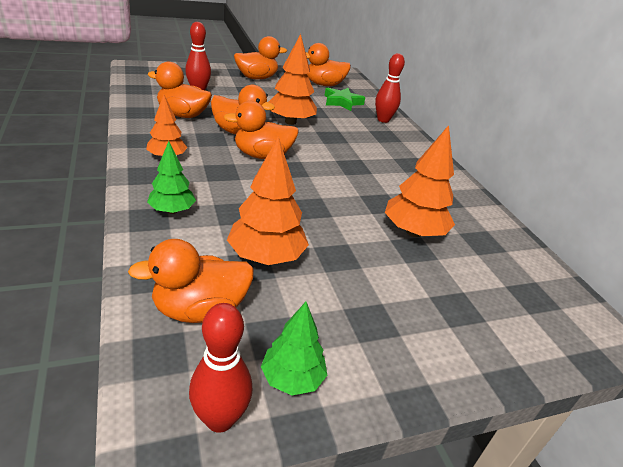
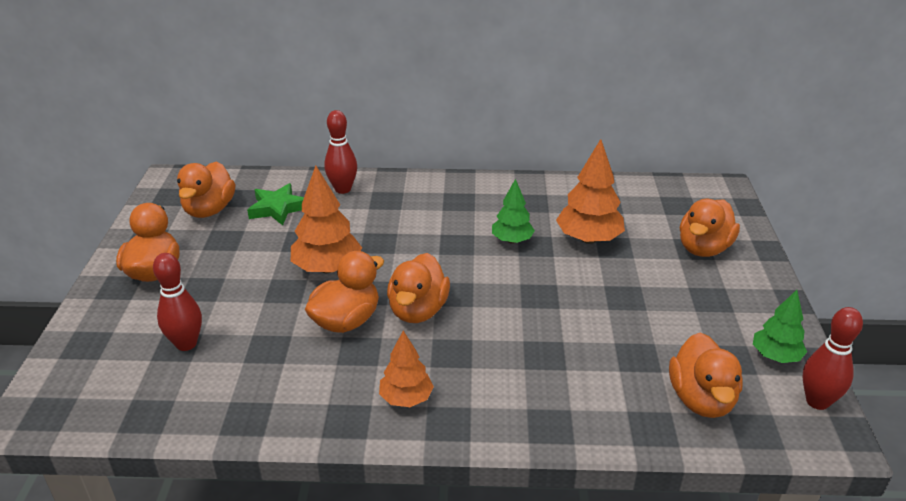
camera: 65 degrees left, 0 degrees up
orange duck [147,62,212,118] -> orange duck moved to [680,198,740,257]
green tree [147,141,196,214] -> green tree moved to [492,179,535,244]
orange tree [227,136,309,265] -> none

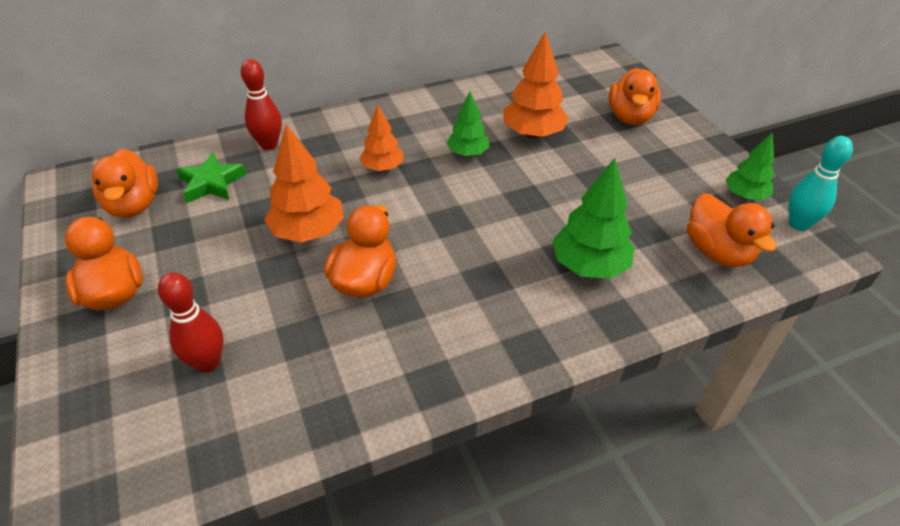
camera: 25 degrees left, 10 degrees up
orange tree [379,331,434,407] -> orange tree moved to [360,104,404,171]
orange duck [387,253,450,323] -> none
red bowling pin [803,307,863,410] -> turquoise bowling pin [788,136,853,231]
none -> green tree [552,158,634,279]

